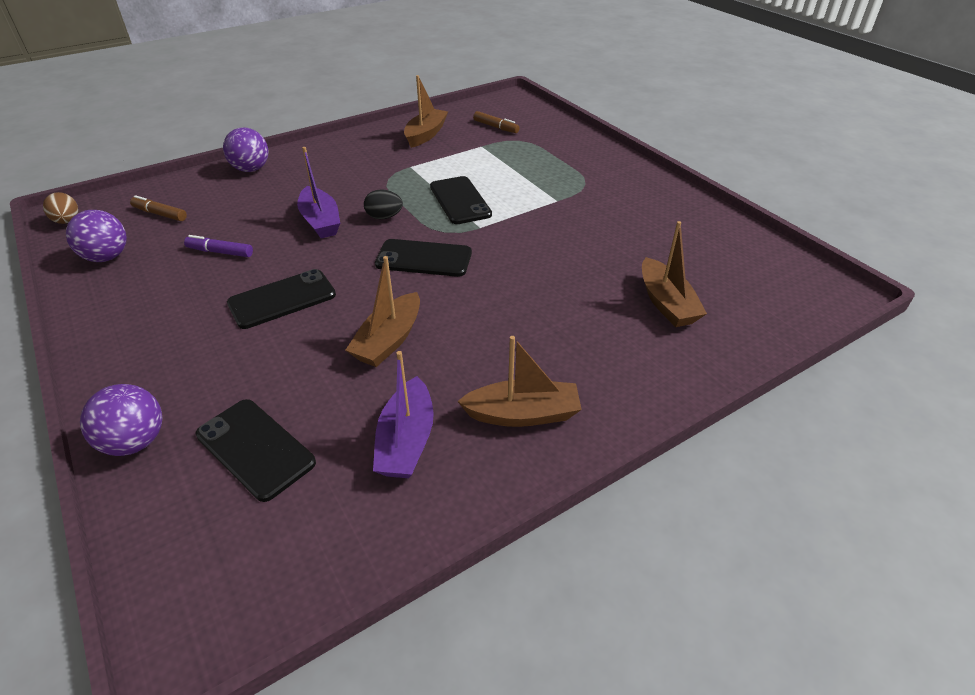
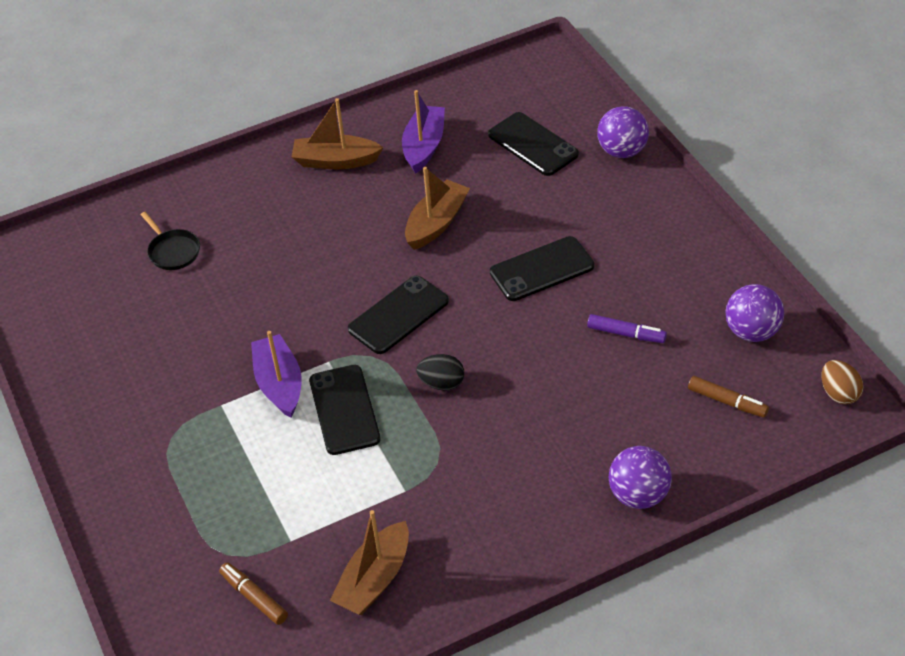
camera: 170 degrees left, 5 degrees up
purple boat [297,147,340,238] -> purple boat moved to [251,331,302,418]
black phone [375,239,472,277] -> black phone turned 60 degrees counterclockwise [348,276,449,354]
brown boat [642,221,707,327] -> black pan [141,212,200,270]

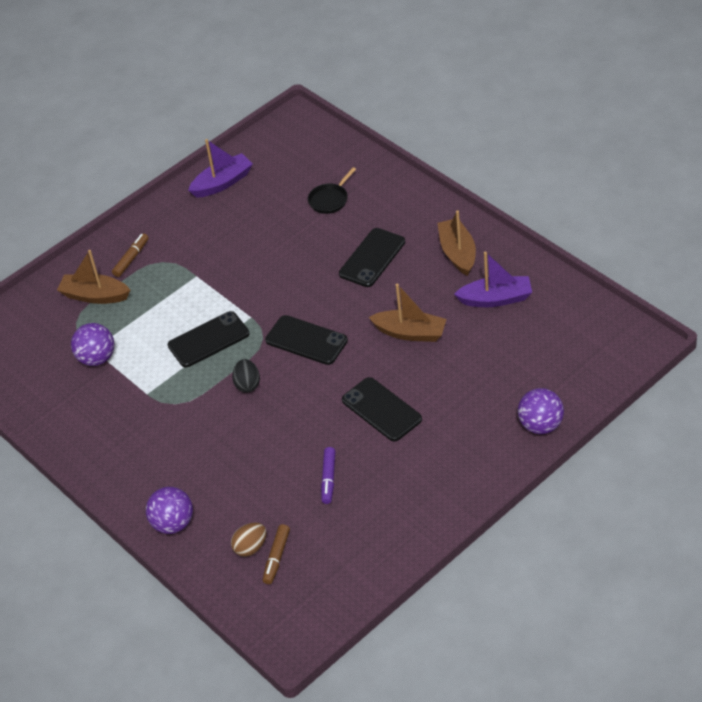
camera: 75 degrees right, 0 degrees up
brown marker [219,563,288,625] -> brown marker moved to [112,233,149,277]
purple boat [251,331,302,418] -> purple boat moved to [188,139,253,198]
brown boat [330,510,409,615] -> brown boat moved to [57,250,130,304]
black phone [488,112,579,176] -> black phone moved to [339,228,405,287]
purple ball [726,284,784,342] -> purple ball moved to [71,323,115,366]
brown egg [822,360,864,404] -> brown egg moved to [231,523,267,557]

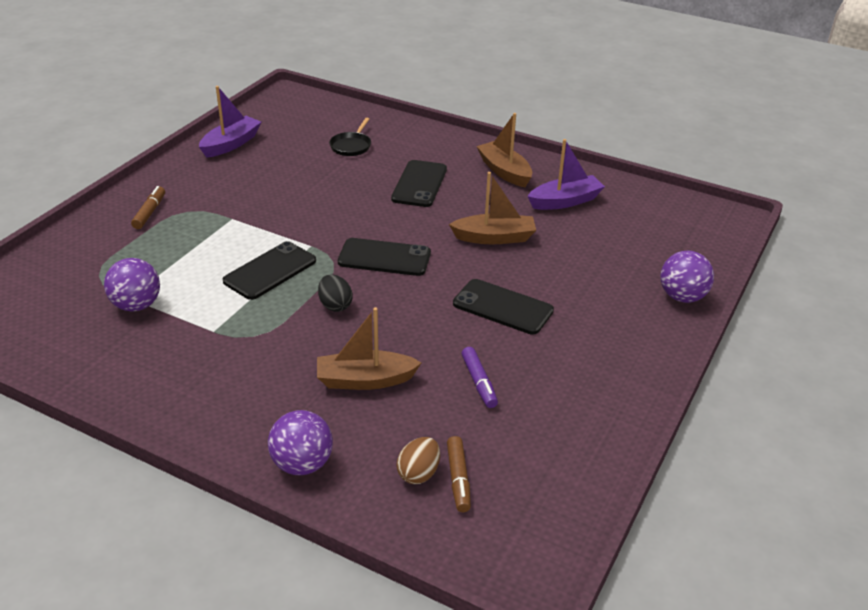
camera: 25 degrees left, 10 degrees down
brown boat [57,250,130,304] -> brown boat moved to [317,307,421,390]

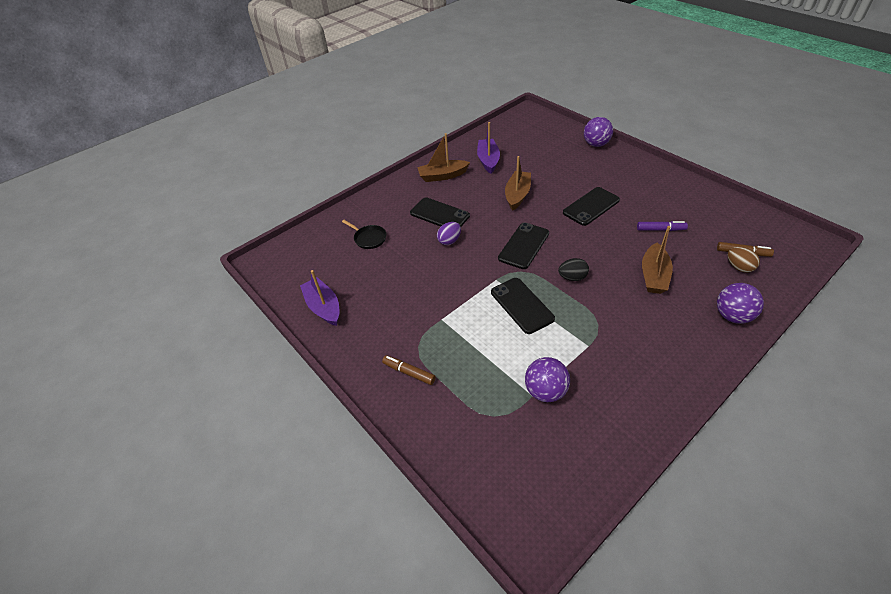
camera: 65 degrees left, 10 degrees up
none -> purple egg [437,222,461,245]

